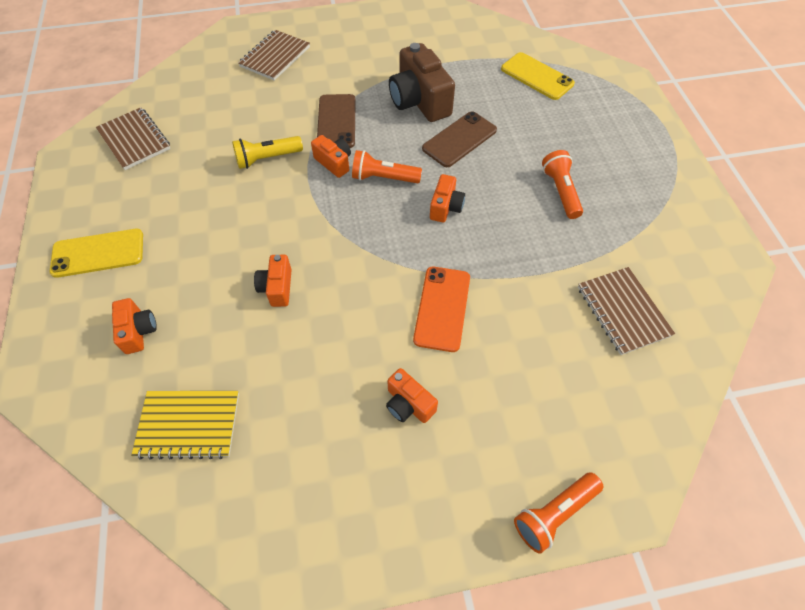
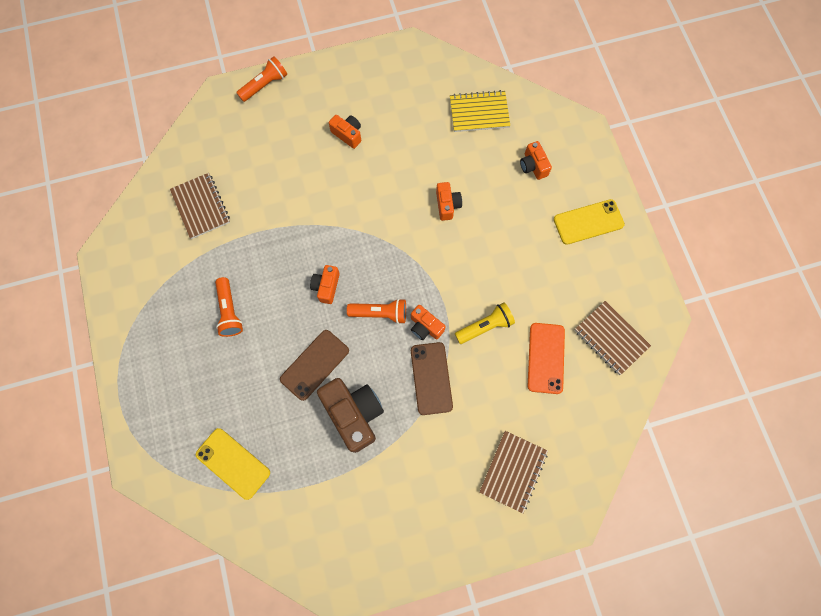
camera: 175 degrees right, 15 degrees up
orange phone [413,267,470,352] -> orange phone moved to [528,323,565,394]

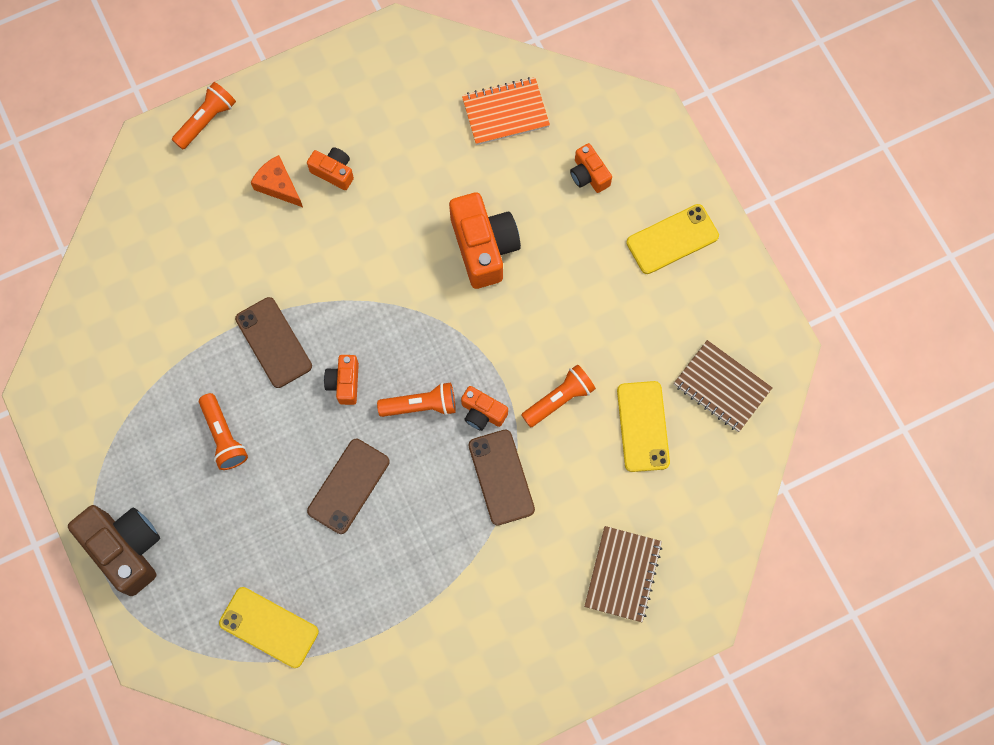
camera: 10 degrees left, 0 degrees up
brown notebook [170,173,230,239] -> none
brown camera [317,378,384,453] -> brown camera moved to [68,505,160,596]
orange camera [436,182,462,221] -> orange camera [449,192,521,289], size x1.87
yellow notebook [450,90,510,132] -> orange notebook [462,77,550,145]
yellow flashlight [455,302,515,344] -> orange flashlight [521,364,596,427]
orange phone [528,323,565,394] -> yellow phone [617,381,670,472]
none -> brown phone [235,297,312,388]
none -> orange cheese [251,155,303,207]

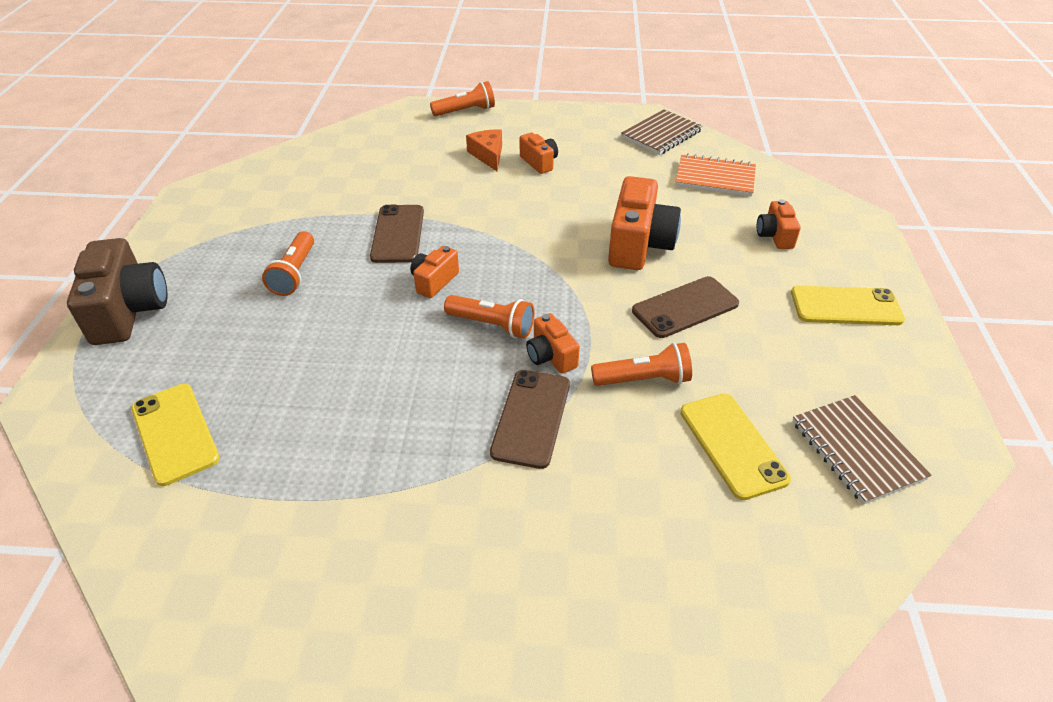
camera: 30 degrees right, 30 degrees down
brown phone [307,439,390,534] -> brown phone moved to [632,276,739,338]
brown notebook [584,526,663,622] -> brown notebook moved to [621,109,703,155]
yellow phone [617,381,670,472] -> yellow phone turned 45 degrees counterclockwise [680,393,791,500]

